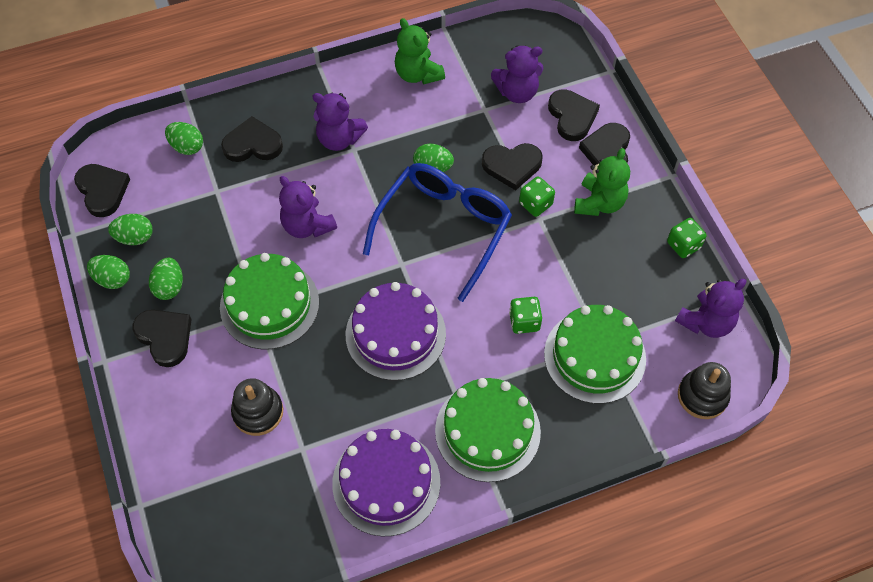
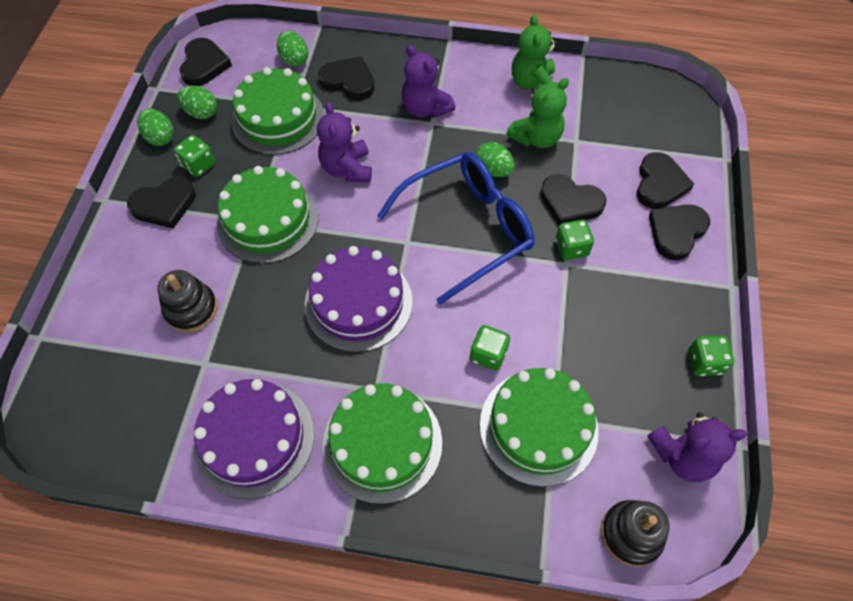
camera: 30 degrees right, 0 degrees up
black heart [132,310,192,367] -> black heart turned 75 degrees clockwise [127,176,196,229]
green egg [149,258,183,300] -> green dice [174,135,215,177]
purple teddy bear [491,45,543,103] -> none
green teddy bear [574,148,630,216] -> green teddy bear moved to [506,78,569,148]
none -> green cake [232,67,324,155]

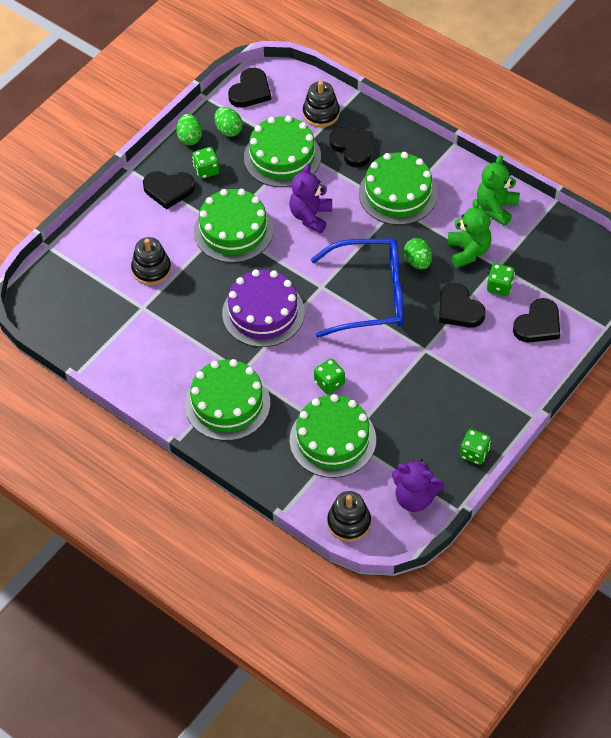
camera: 30 degrees right, 5 degrees down
purple cake [194,379,314,499] -> none
green egg [277,31,308,67] -> black stacking toy [303,81,340,127]
purple teddy bear [401,45,455,118] -> green cake [359,152,438,225]
green teddy bear [506,78,569,148] -> green teddy bear turned 90 degrees counterclockwise [447,199,492,268]
green dice [555,220,594,260] -> green dice moved to [487,264,515,296]
black heart [649,204,710,261] -> none

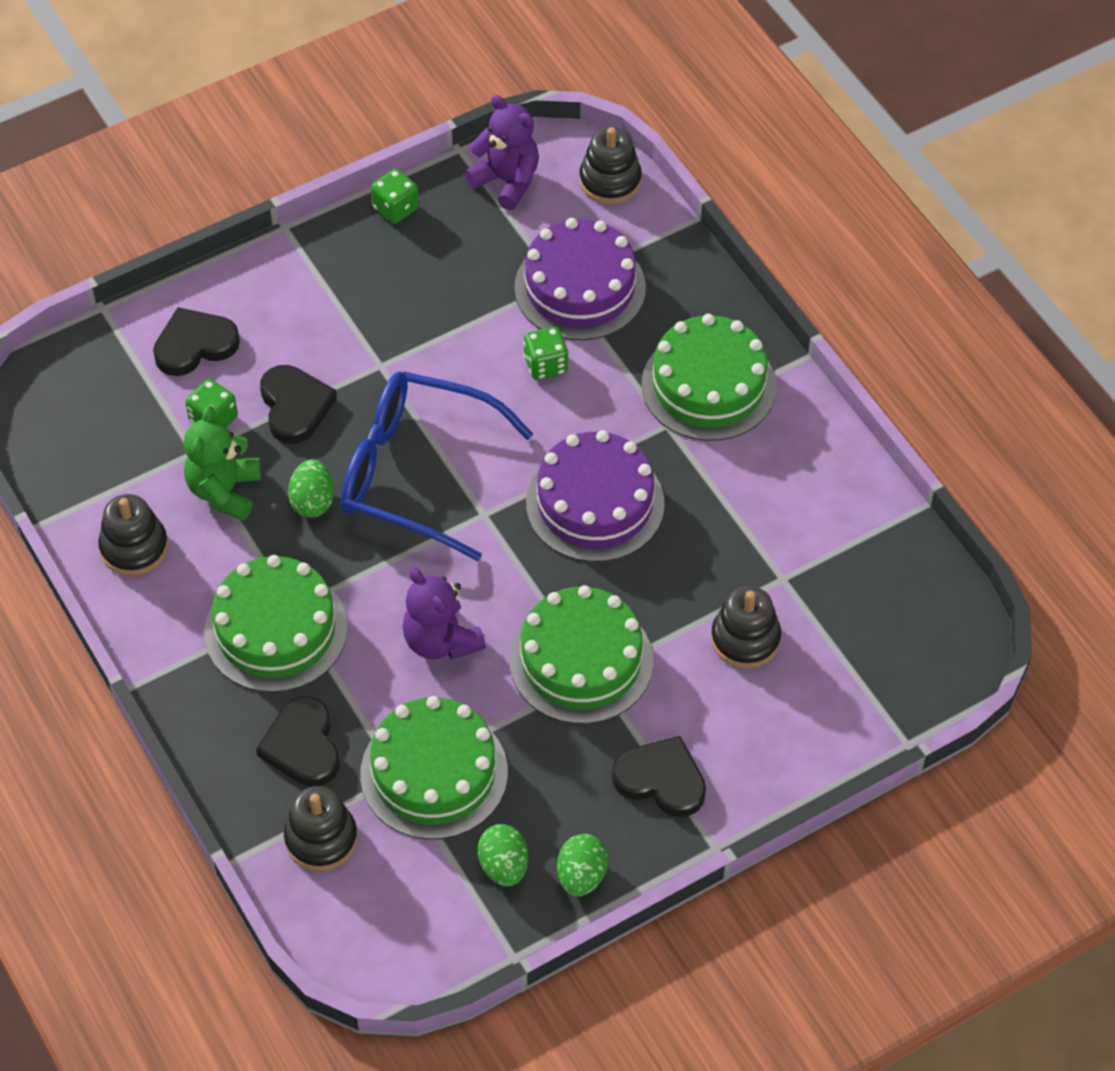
camera: 160 degrees left, 0 degrees up
green dice [192,147,219,179] -> none
black heart [228,68,271,108] -> none
purple teddy bear [289,164,332,233] -> purple teddy bear turned 105 degrees clockwise [402,567,486,660]
green cake [290,394,376,478] -> purple cake [514,218,646,340]
green teddy bear [477,155,520,226] -> black stacking toy [98,494,168,576]

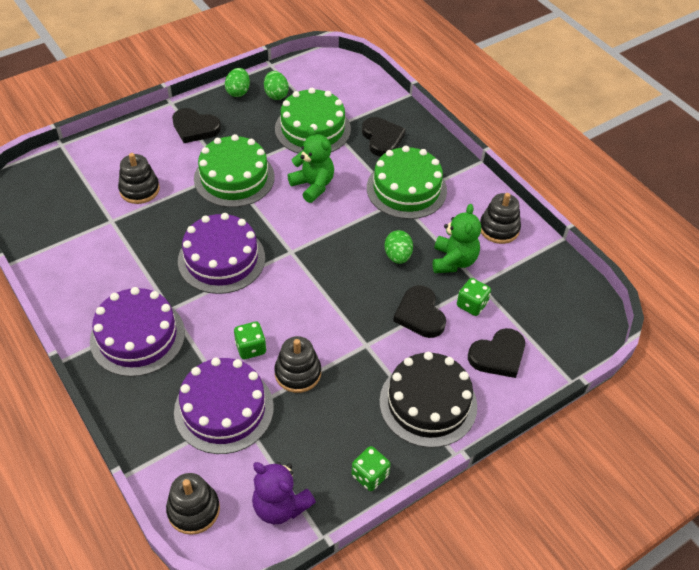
camera: 175 degrees right, 5 degrees down
black stacking toy [284,786,358,871] -> black stacking toy moved to [274,336,321,393]
blue glasses [341,371,533,561] -> none
purple teddy bear [402,567,486,660] -> green teddy bear [288,127,334,203]
green cake [642,314,776,441] -> purple cake [90,287,185,377]
none -> black cake [379,352,477,448]

